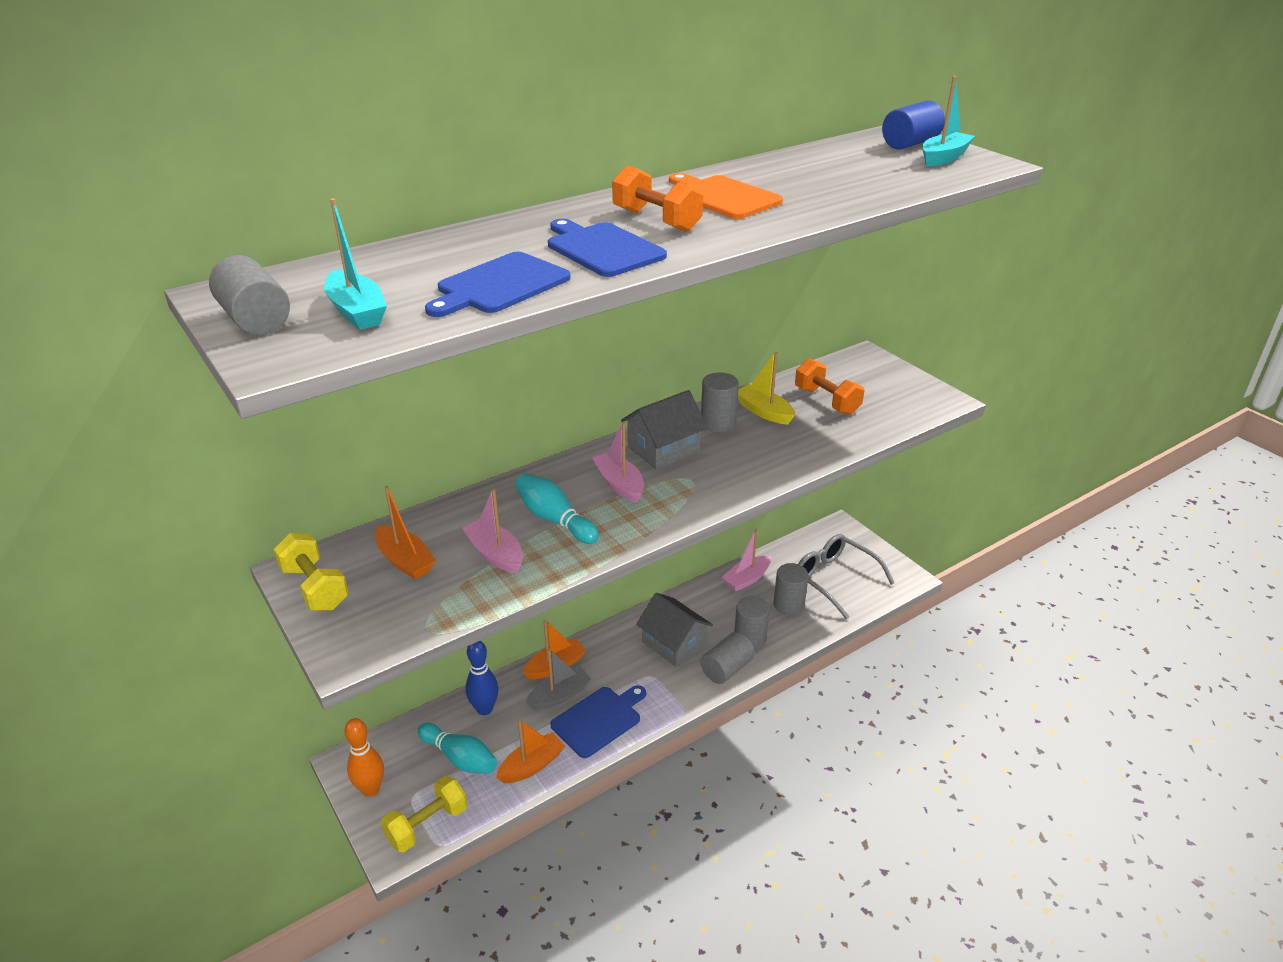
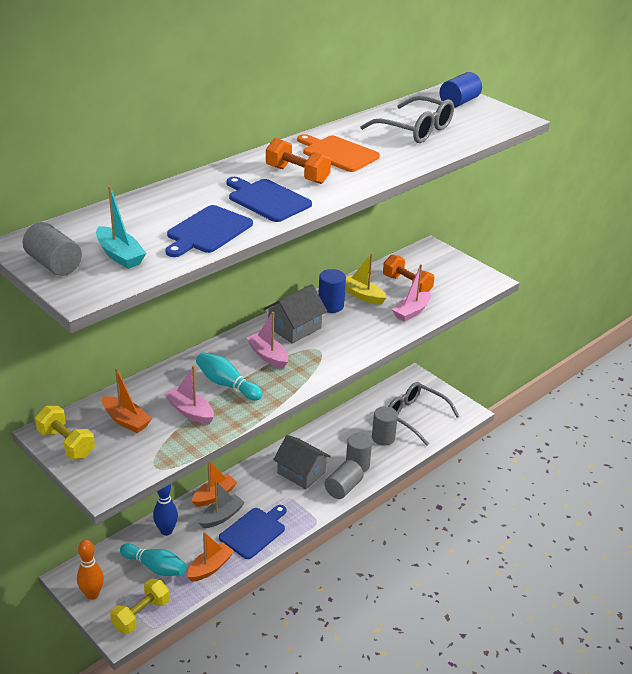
camera: 10 degrees left, 0 degrees up
grey cylinder [701,372,739,432] -> blue cylinder [318,269,346,313]
pink boat [722,529,771,592] -> pink boat moved to [392,264,431,322]
turquoise boat [922,76,975,167] -> none
none -> grey glasses [360,96,454,143]

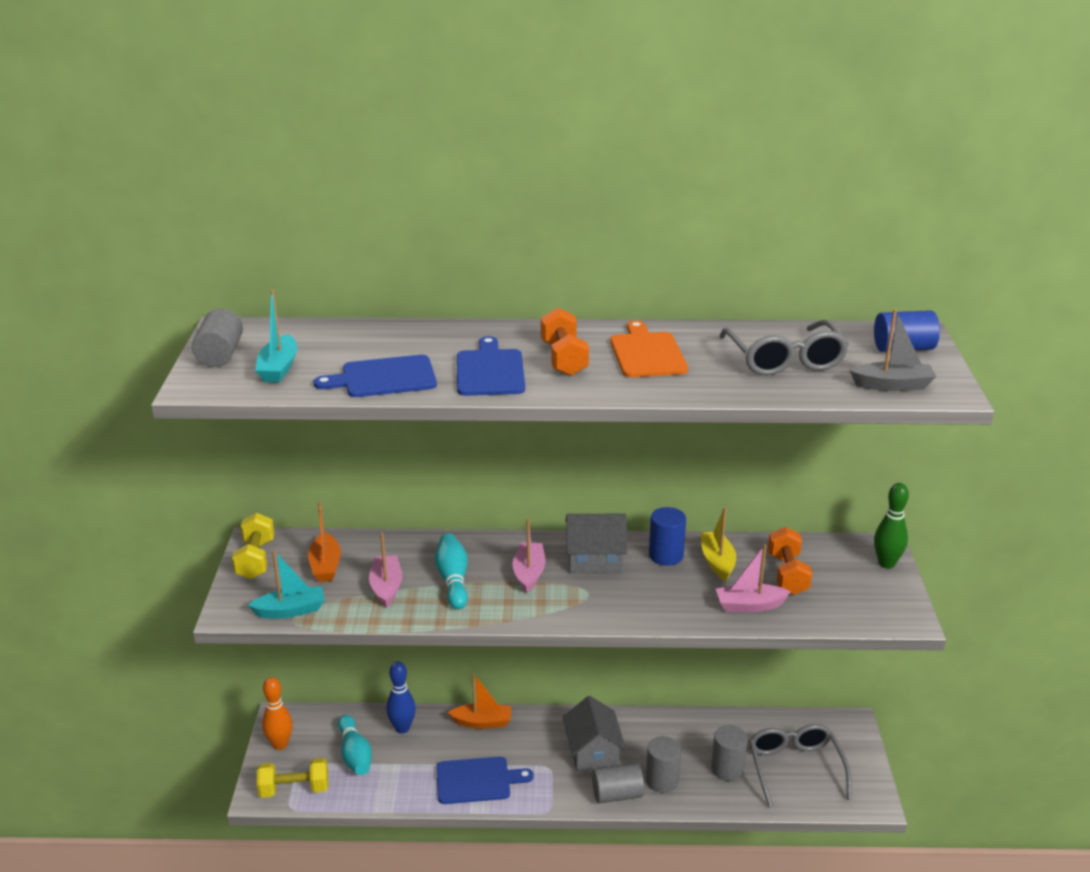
camera: 45 degrees right, 5 degrees down
orange boat [187,532,234,582] -> none
grey boat [199,481,245,528] -> grey boat moved to [850,309,937,391]
none -> turquoise boat [248,551,325,619]
none -> green bowling pin [874,483,909,569]

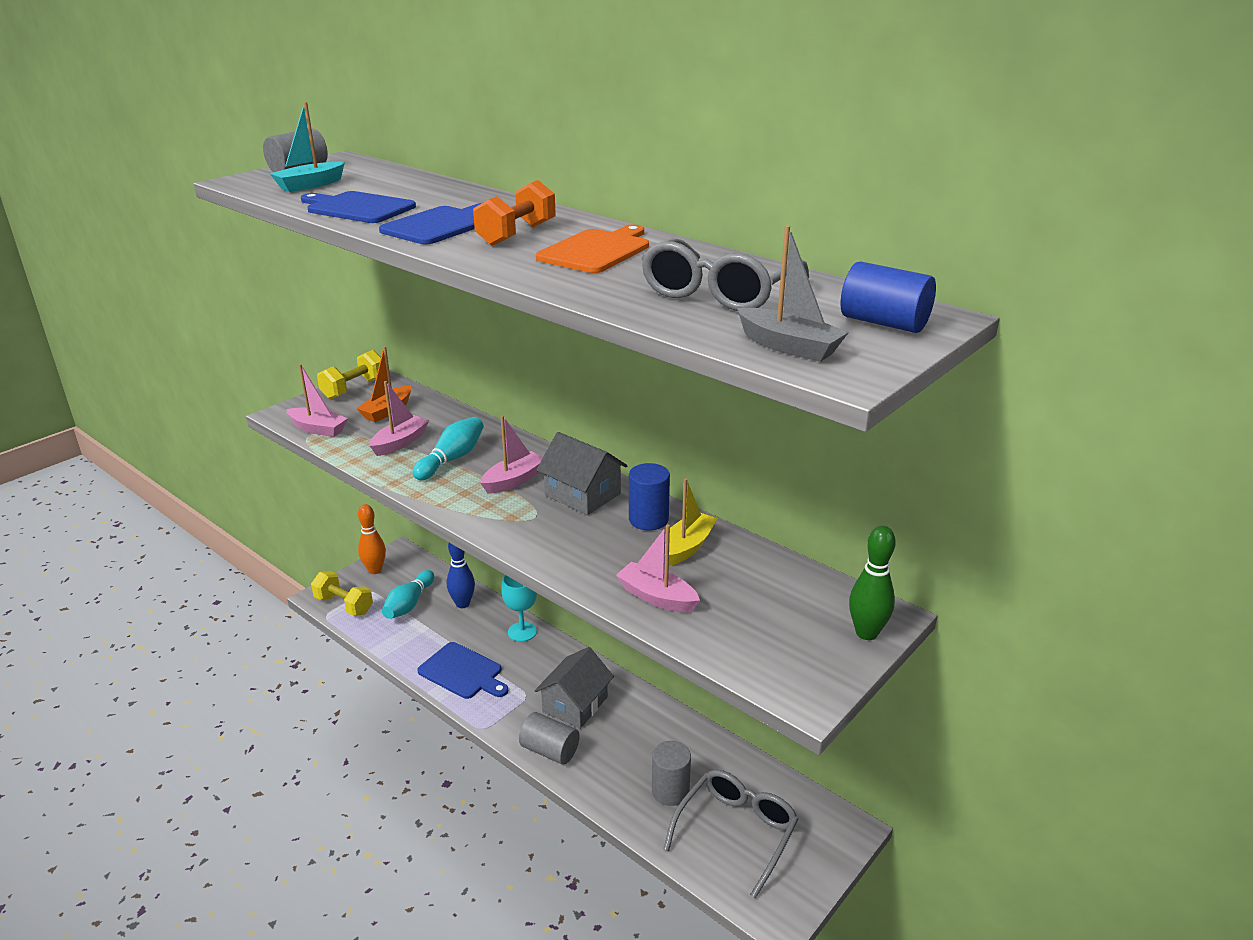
camera: 40 degrees right, 0 degrees up
turquoise boat [248,551,325,619] -> pink boat [286,364,348,437]
orange boat [448,673,511,729] -> turquoise goblet [501,575,537,642]
grey cylinder [646,736,681,793] -> none
orange dumbbell [768,527,812,595] -> none

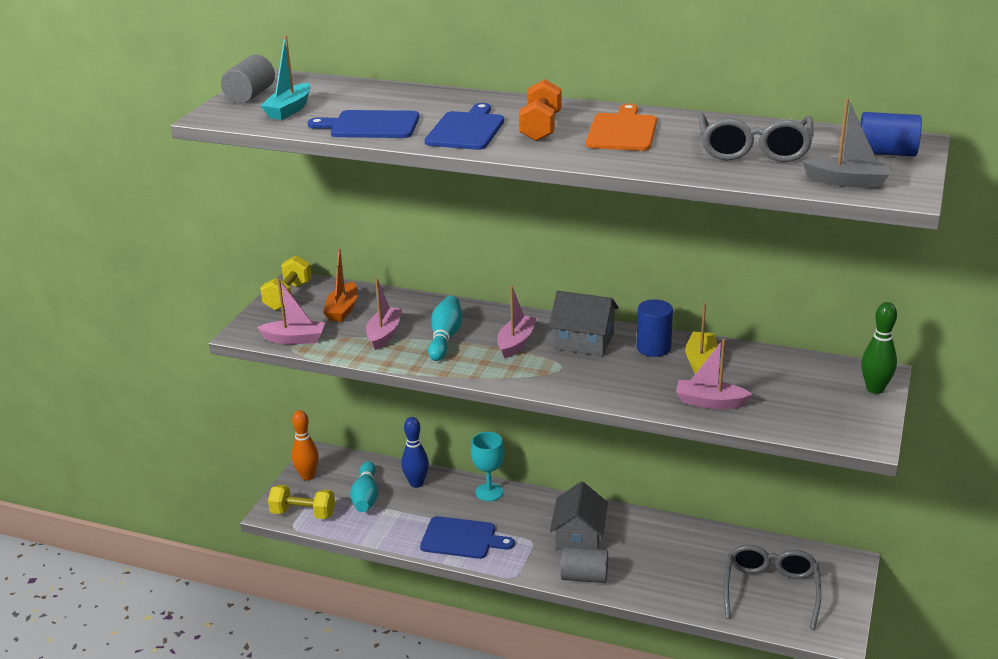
camera: 20 degrees left, 0 degrees up
grey cylinder [652,741,691,806] -> none

